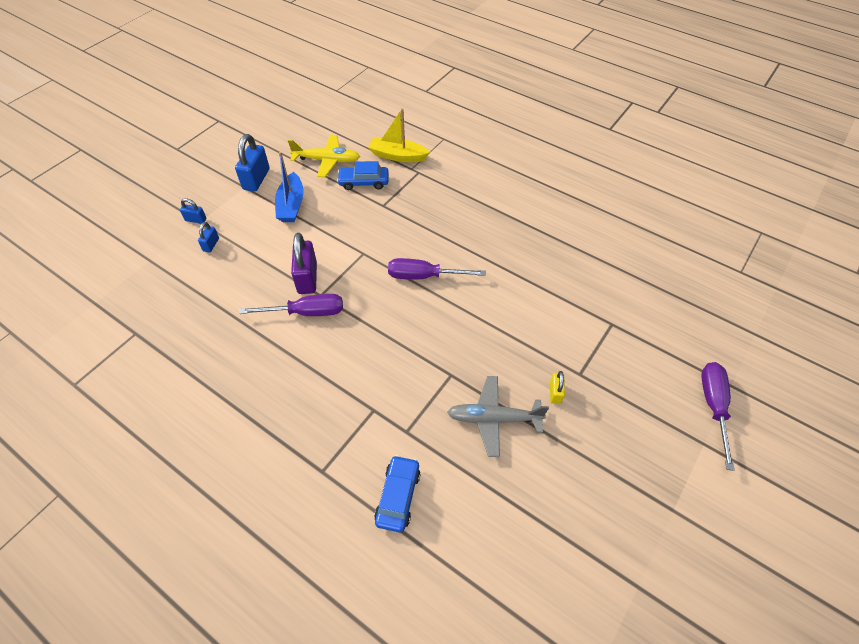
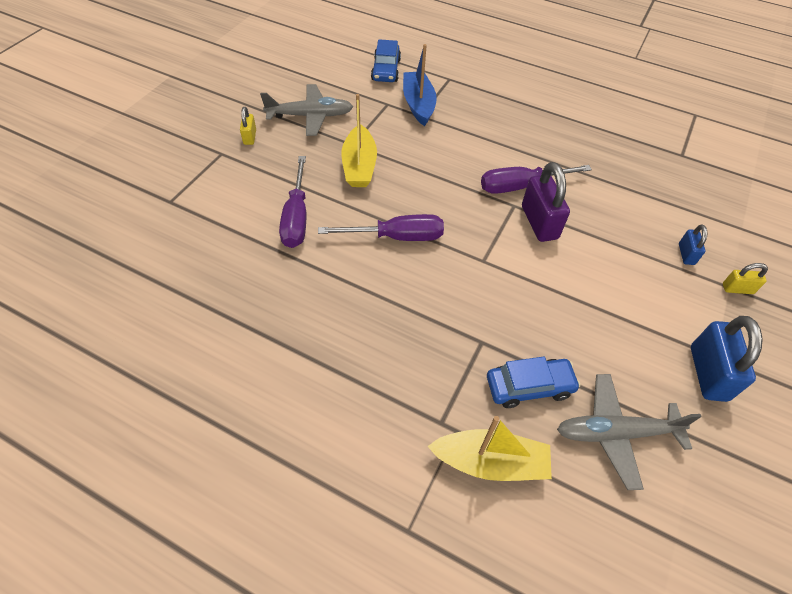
camera: 170 degrees right, 0 degrees up
blue padlock [180,198,206,224] -> yellow padlock [723,263,768,294]
blue boat [275,152,304,222] -> blue boat moved to [403,44,437,126]
yellow plane [288,135,360,177] -> grey plane [557,374,702,490]
purple screwdriver [701,362,735,471] -> purple screwdriver moved to [279,156,306,248]
none -> yellow boat [341,94,377,187]

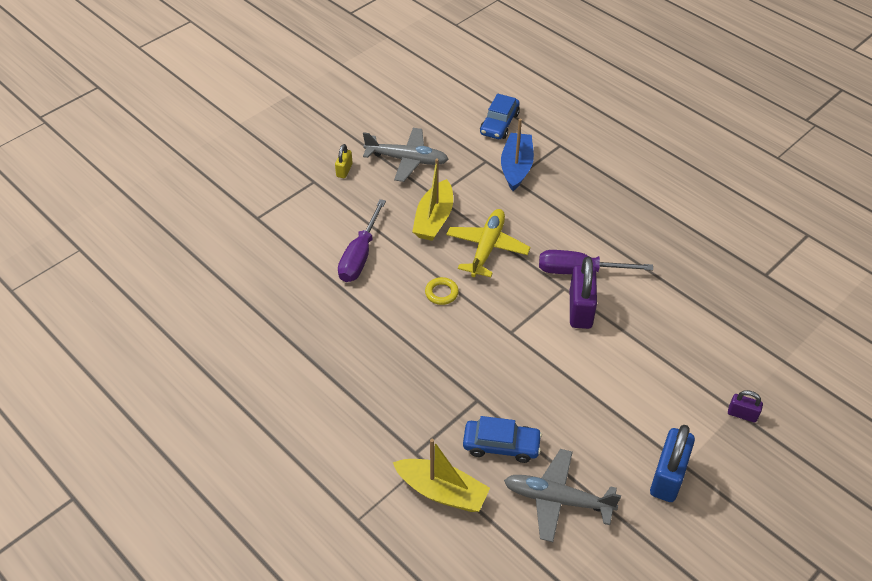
camera: 20 degrees right, 5 degrees down
purple screwdriver [318,214,444,241] -> yellow ring [425,277,459,305]
blue padlock [679,225,708,265] -> none
yellow padlock [723,263,768,294] -> purple padlock [728,390,763,423]
none -> yellow plane [446,209,531,277]

